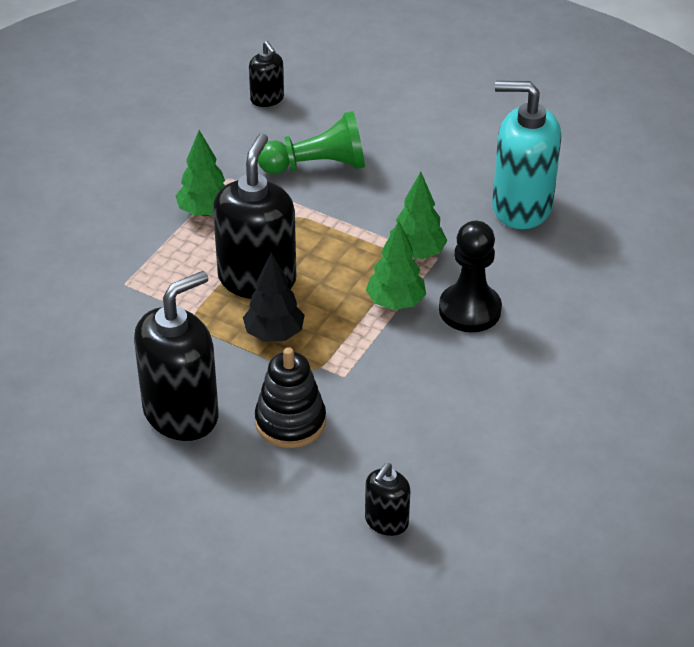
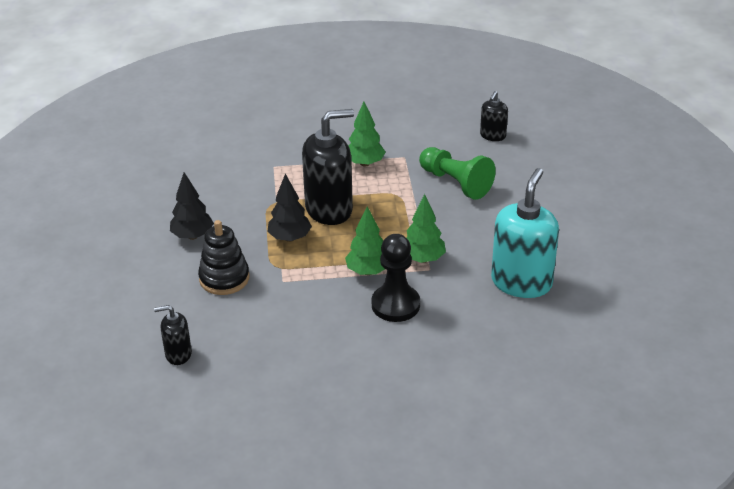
camera: 55 degrees right, 5 degrees down
black soap dispenser [134,271,218,441] -> black tree [170,172,214,240]
turquoise soap dispenser [492,81,561,229] -> turquoise soap dispenser turned 45 degrees clockwise [491,168,559,298]

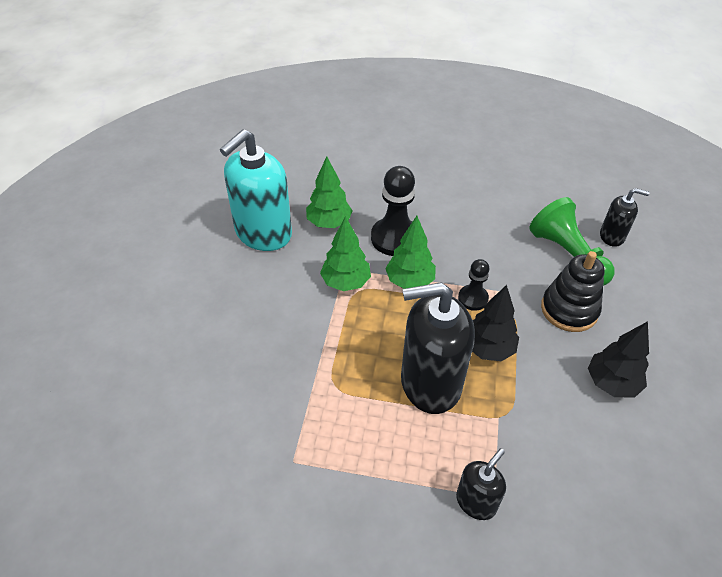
camera: 165 degrees left, 10 degrees up
green tree [348,102,385,167] -> green tree moved to [306,156,353,228]
green pawn [419,147,496,200] -> green pawn moved to [529,197,615,286]
black soap dispenser [480,91,508,141] -> black soap dispenser moved to [456,448,506,520]
none -> black pawn [458,259,489,311]

